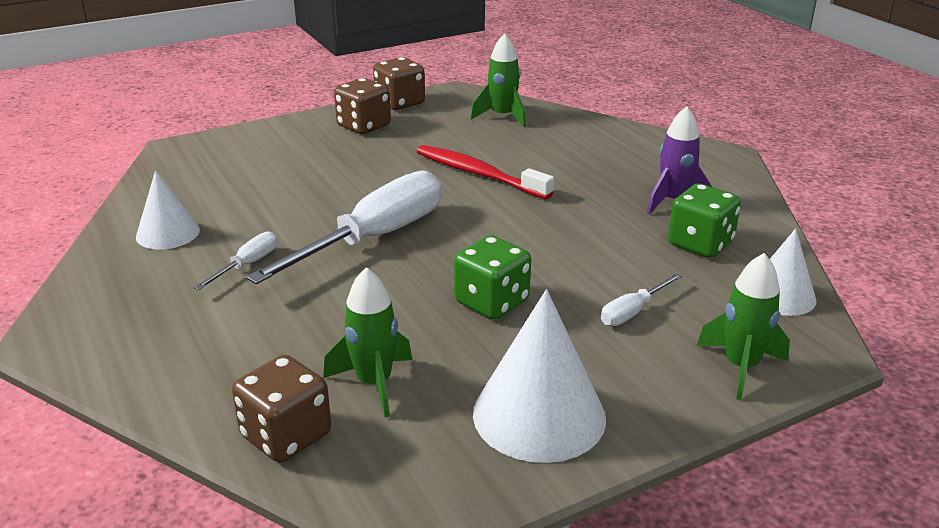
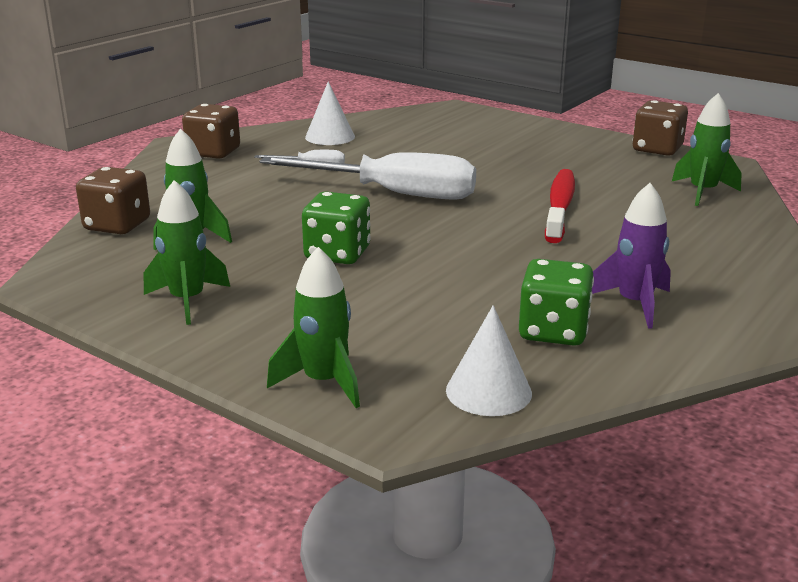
camera: 65 degrees right, 5 degrees down
brown dice [334,78,391,134] -> brown dice moved to [182,104,240,159]
white cone [473,289,606,463] -> green rocket [144,180,230,325]
white screwdriver [601,273,682,326] -> none

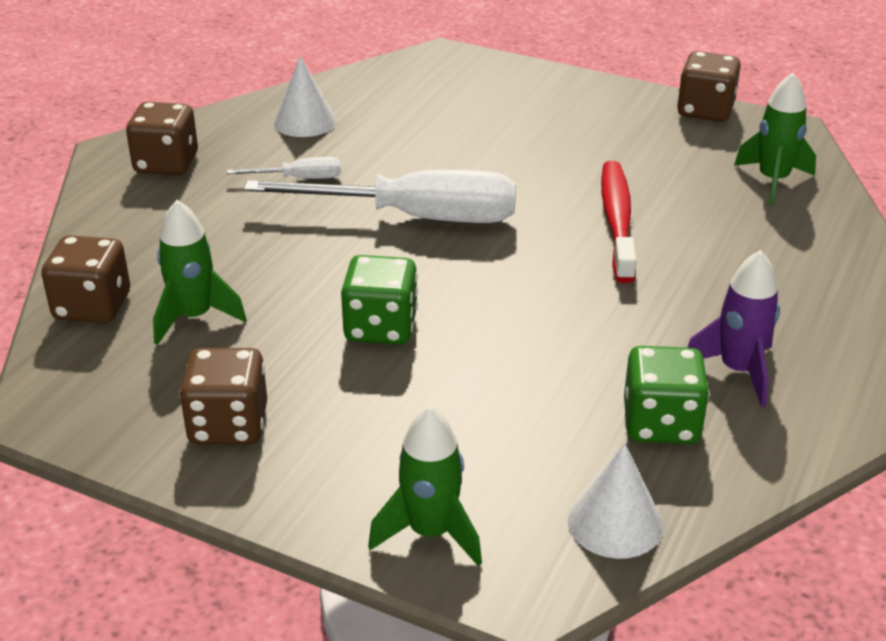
camera: 10 degrees left, 10 degrees up
green rocket [144,180,230,325] -> brown dice [179,348,267,445]

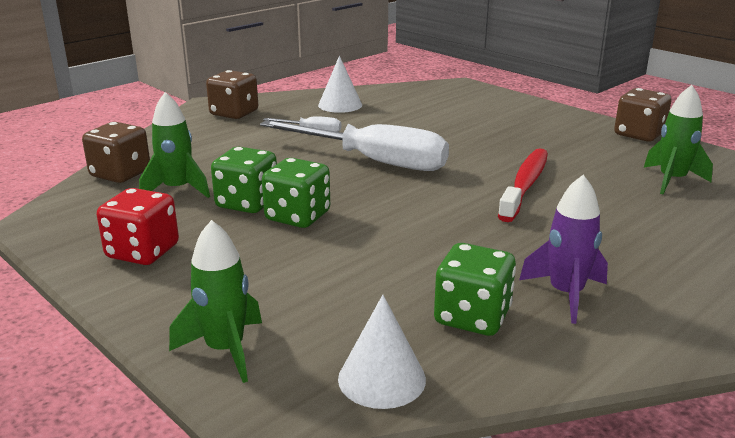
camera: 20 degrees right, 10 degrees down
brown dice [179,348,267,445] -> red dice [97,188,179,265]
none -> green dice [211,147,277,213]

